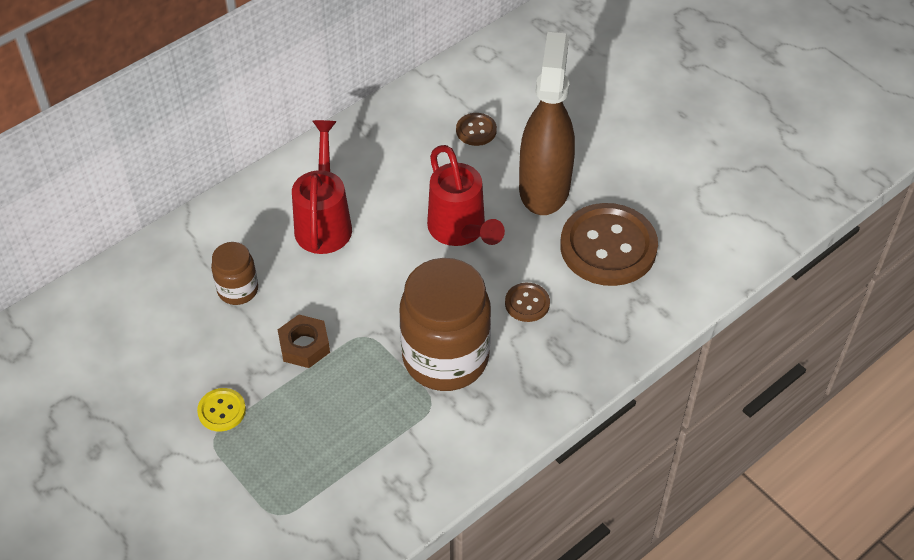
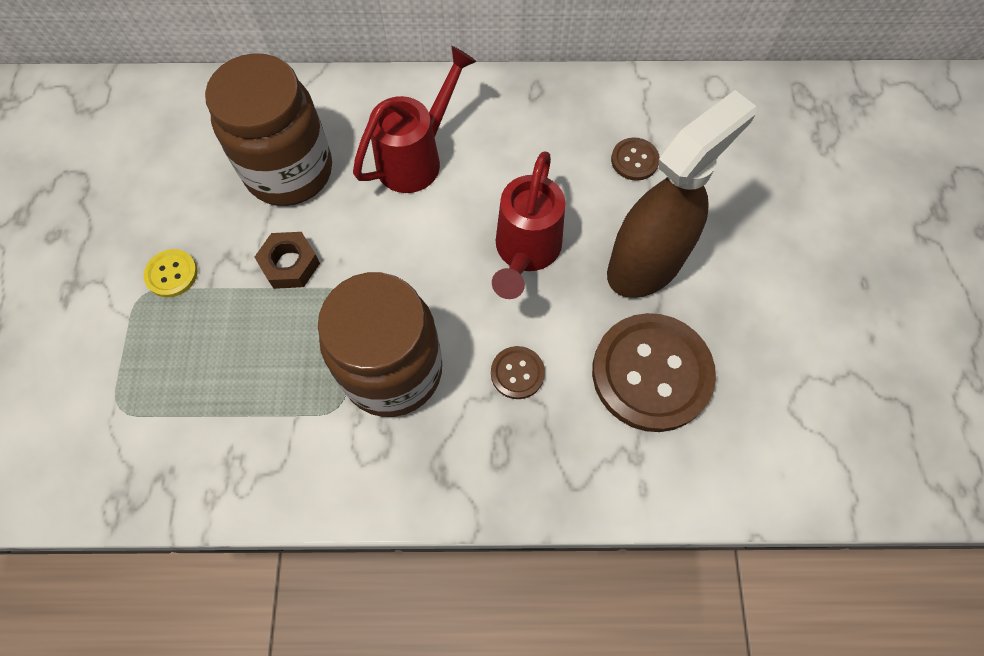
camera: 40 degrees right, 15 degrees up
brown jar [211,242,258,305] -> brown jar [205,53,332,206], size x2.02

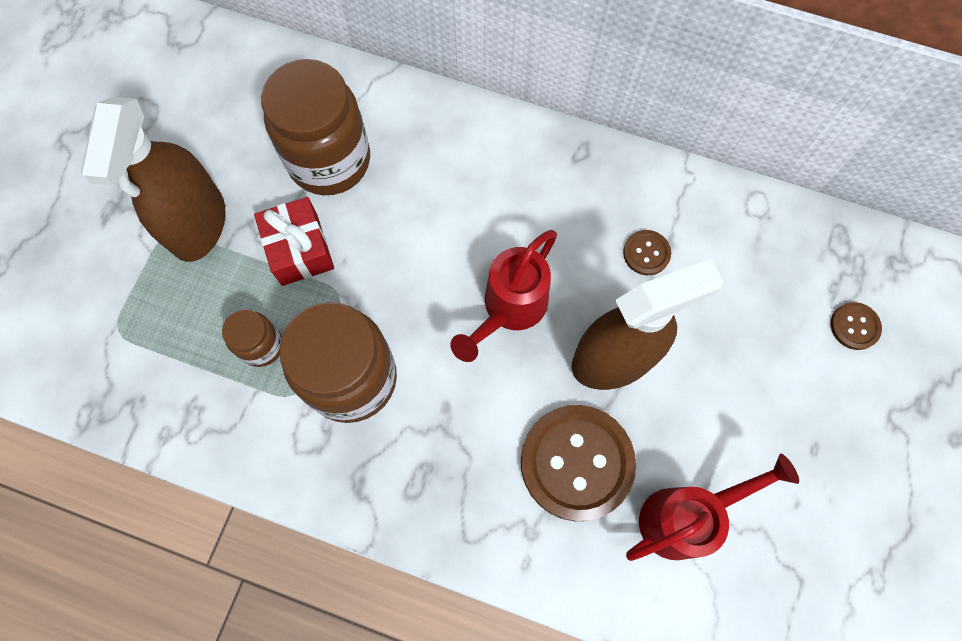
camera: 20 degrees right, 5 degrees up
yellow button [144,249,198,297] -> brown spray bottle [81,97,225,262]
brown nut [254,232,320,289] -> red gift [254,197,334,286]
red watering can [353,46,477,193] -> red watering can moved to [626,454,799,561]
brown button [491,346,545,399] -> brown button moved to [831,302,882,350]
none -> brown jar [222,309,282,367]

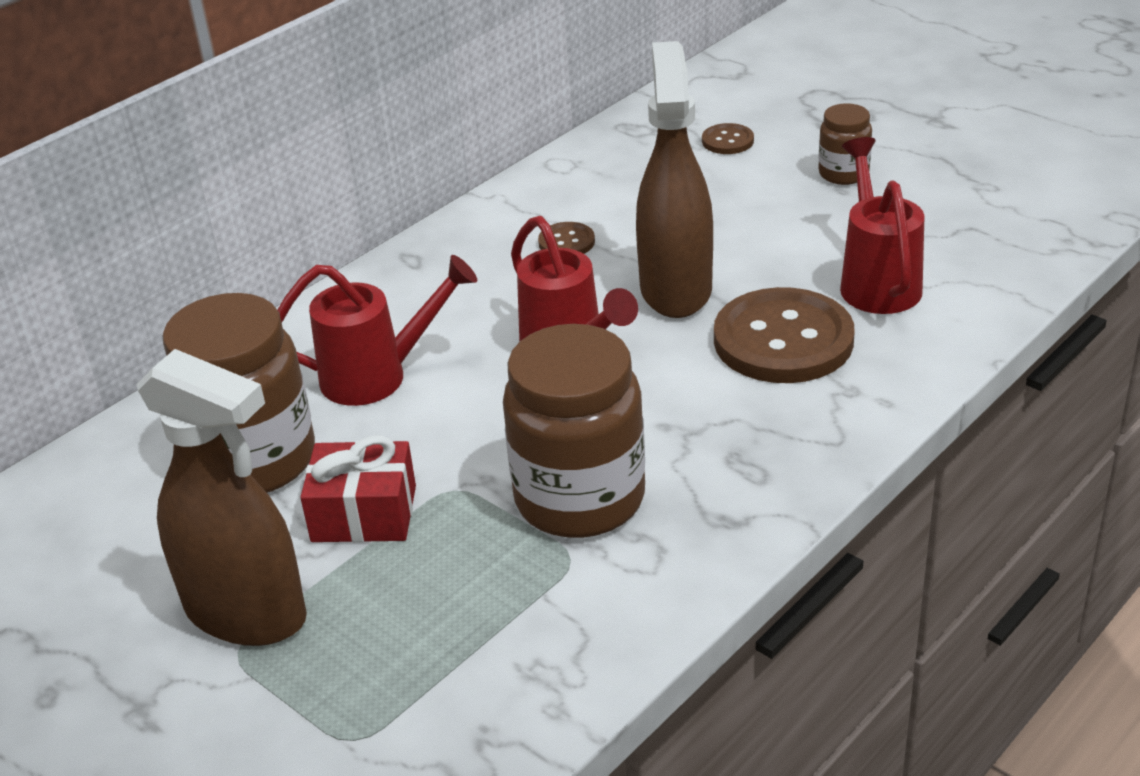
camera: 65 degrees left, 35 degrees down
brown jar [222,309,282,367] -> brown jar moved to [818,103,872,185]
none -> red watering can [278,255,478,406]

